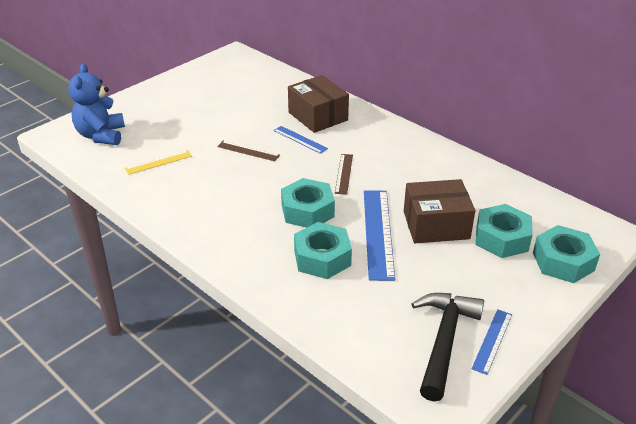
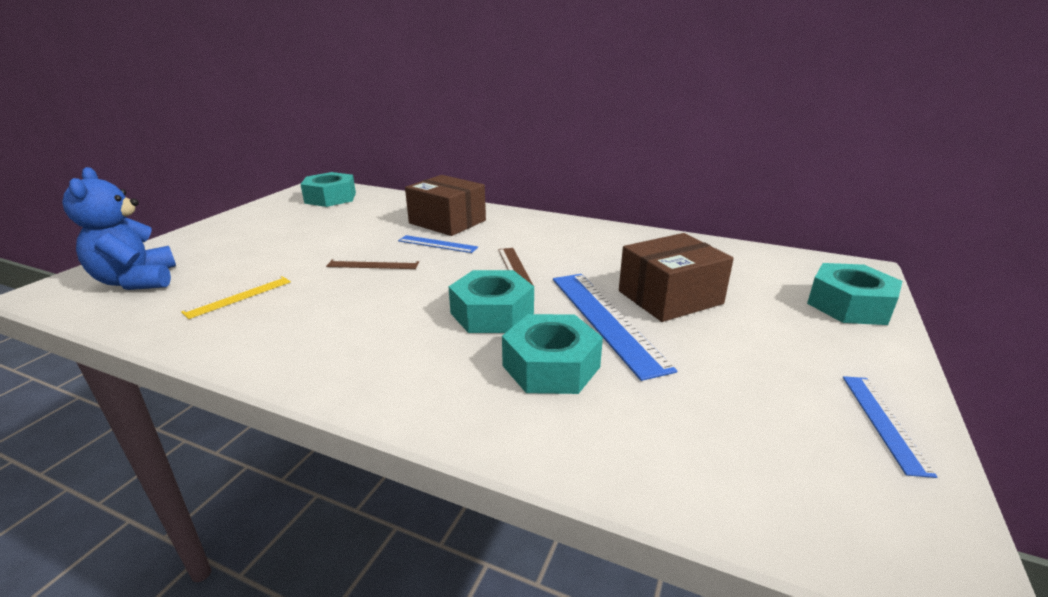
camera: 20 degrees left, 10 degrees down
black hammer [412,293,484,402] -> none
turquoise nut [476,204,533,258] -> turquoise nut moved to [300,172,356,207]

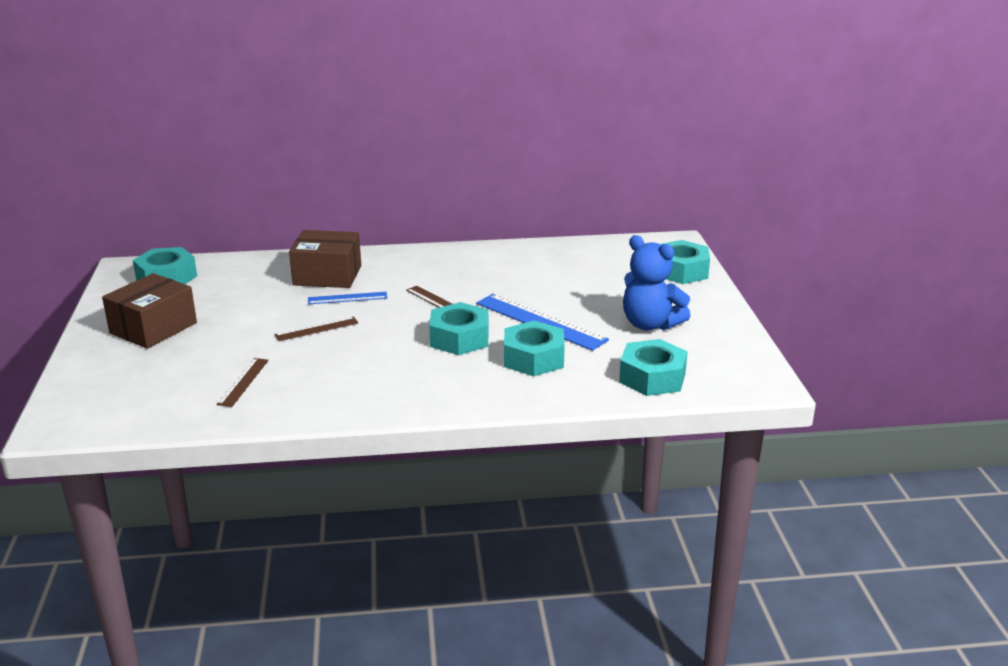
camera: 30 degrees left, 0 degrees up
blue teddy bear [62,167,176,290] -> blue teddy bear moved to [623,235,690,330]
yellow ruler [181,276,291,319] -> brown ruler [216,358,269,407]
brown box [619,233,734,322] -> brown box moved to [102,273,197,349]
blue ruler [843,376,937,478] -> none
none -> turquoise nut [619,339,688,396]

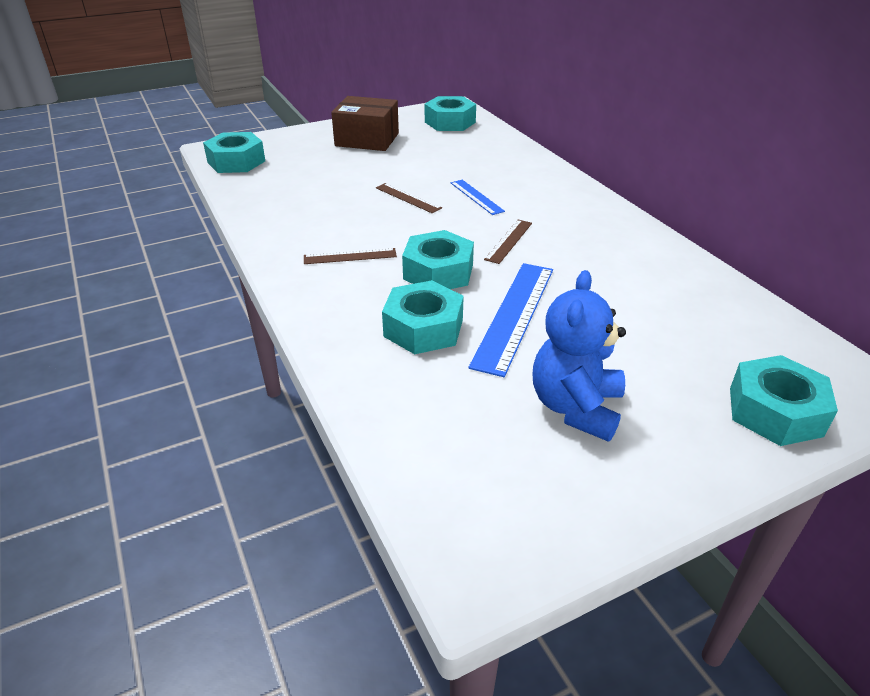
camera: 70 degrees right, 10 degrees up
brown ruler [216,358,269,407] -> brown ruler moved to [304,248,397,264]
brown box [289,230,361,288] -> none
turquoise nut [619,339,688,396] -> turquoise nut moved to [203,132,265,173]

